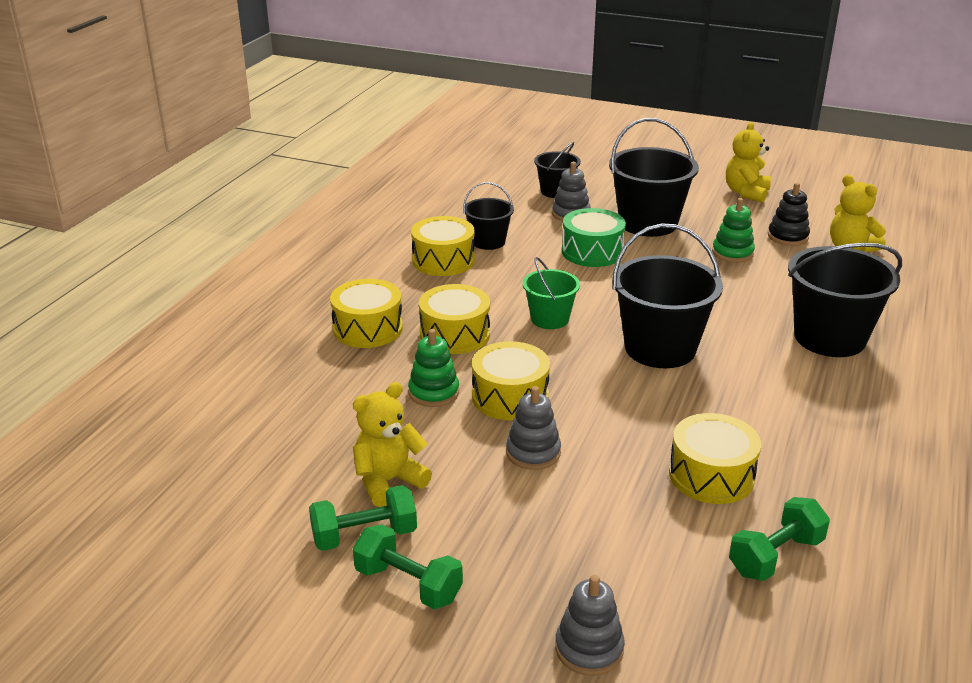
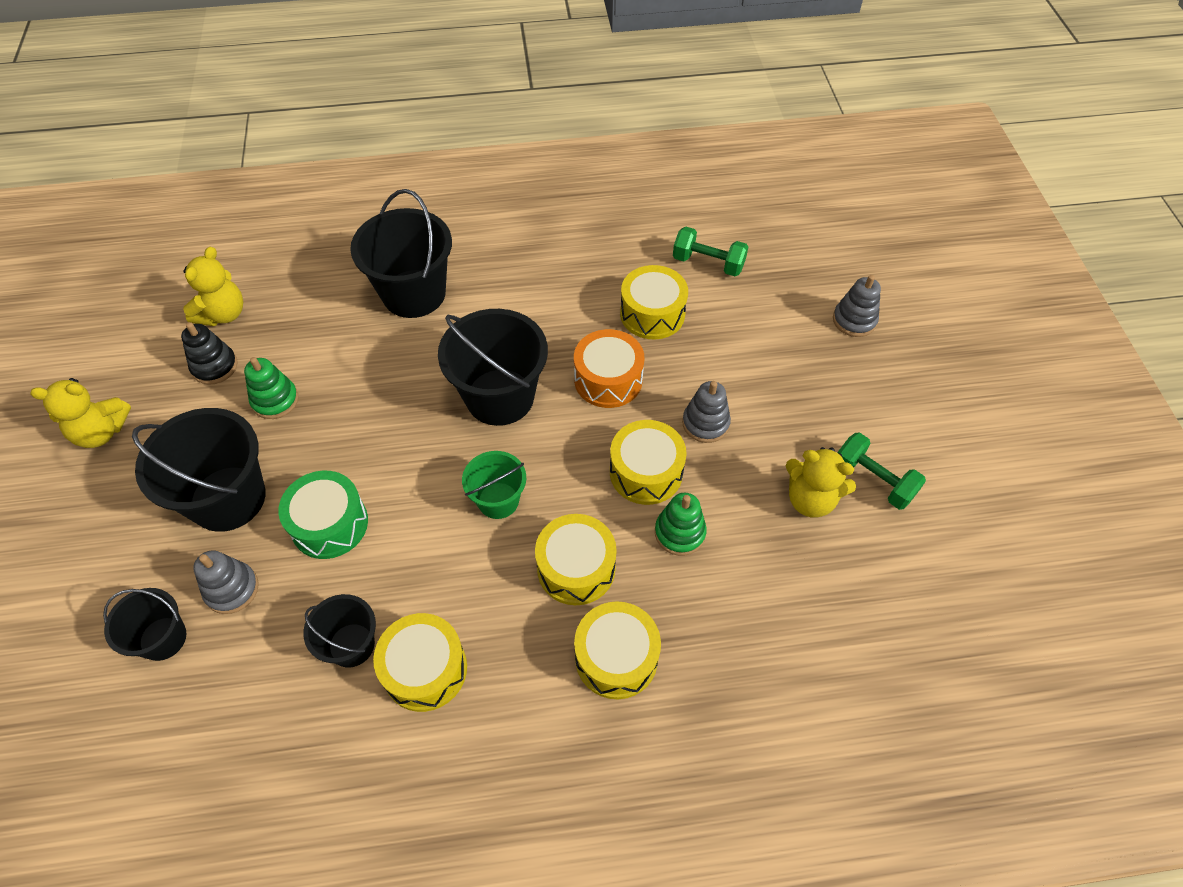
camera: 120 degrees left, 25 degrees up
green dumbbell [353,524,463,610] -> none
none -> orange drum [574,329,644,408]

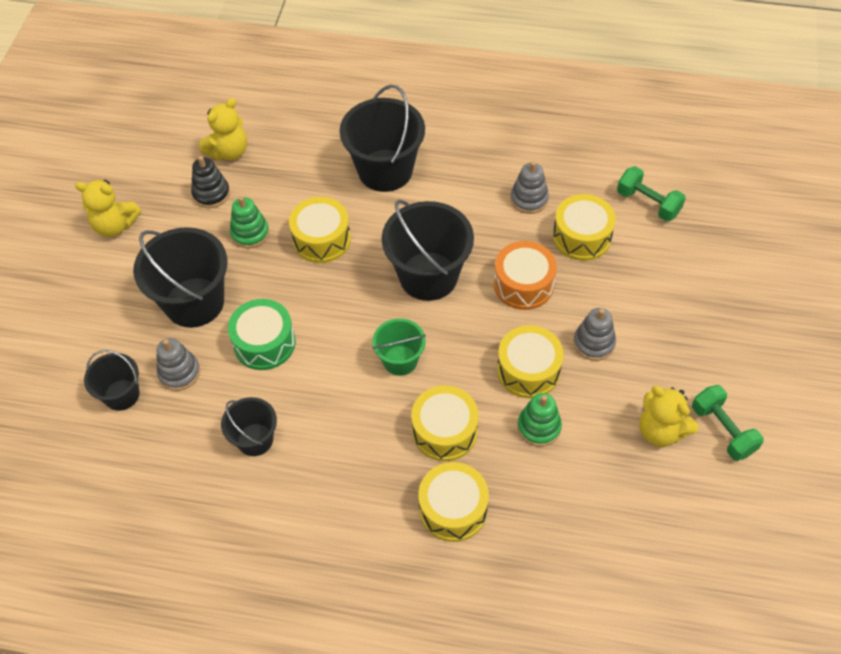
camera: 20 degrees right, 0 degrees up
yellow drum [373,613,467,712] -> yellow drum moved to [289,197,351,263]
grey stacking toy [833,275,881,337] -> grey stacking toy moved to [510,161,549,214]

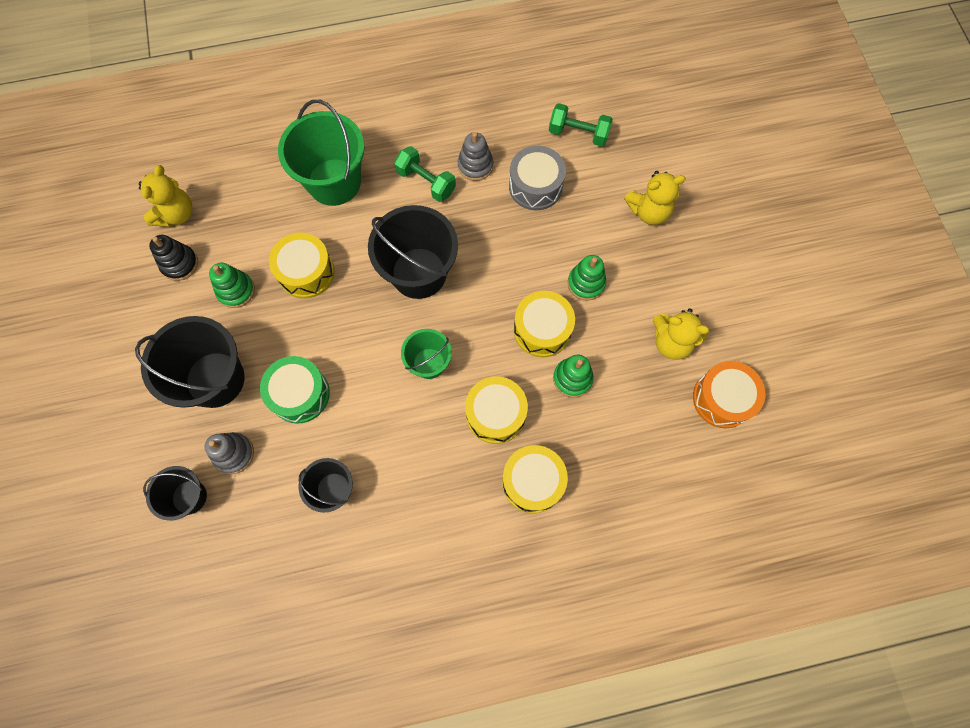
camera: 25 degrees left, 15 degrees up
yellow teddy bear [75,180,141,237] -> yellow teddy bear moved to [624,171,686,225]
black bucket [340,84,425,192] -> green bucket [278,100,365,206]
orange drum [494,241,557,310] -> orange drum moved to [693,361,765,428]
yellow drum [553,194,616,261] -> grey drum [509,146,566,210]
grey stacking toy [573,308,616,361] -> green stacking toy [568,255,606,301]
green dumbbell [692,385,764,461] -> green dumbbell moved to [394,146,456,202]

